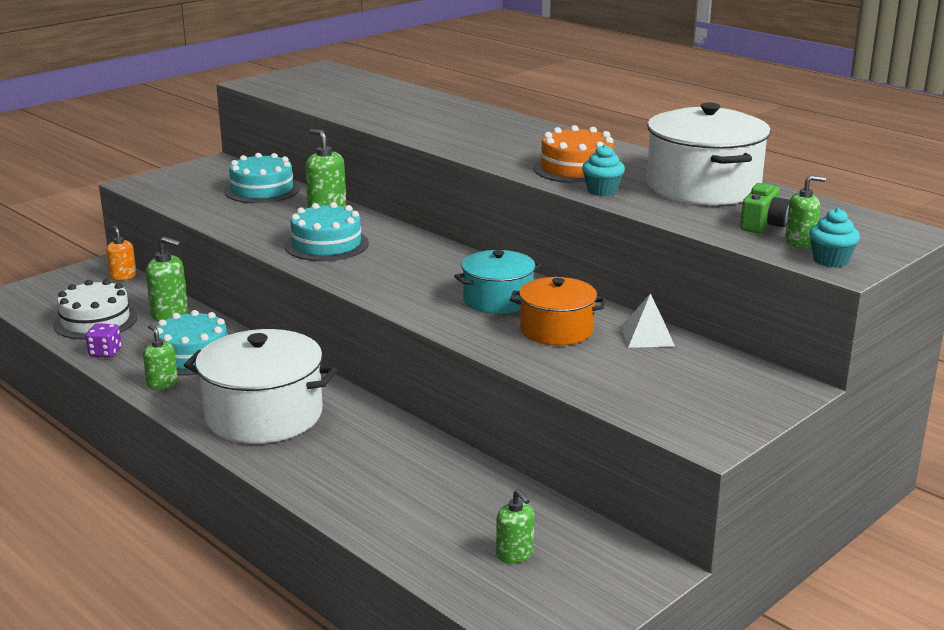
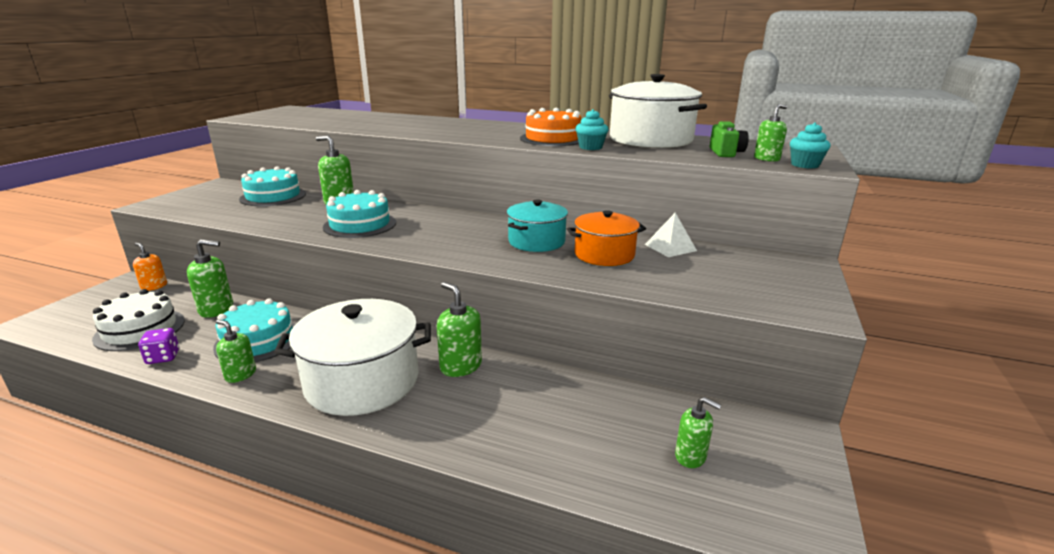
camera: 25 degrees left, 0 degrees up
none -> green soap dispenser [437,282,482,377]

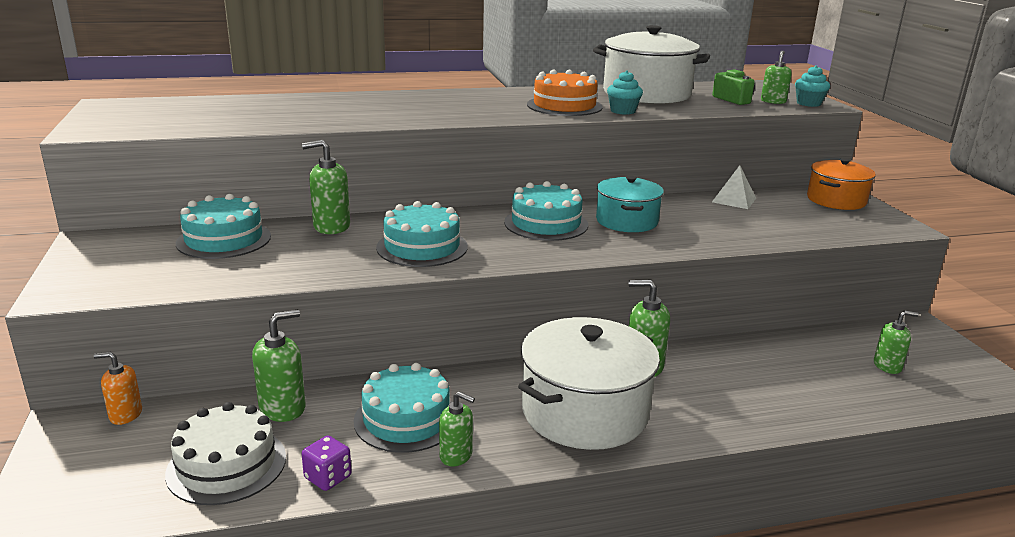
camera: 35 degrees left, 0 degrees up
green soap dispenser [216,320,256,383] -> green soap dispenser turned 150 degrees counterclockwise [439,391,475,466]
orange pot [567,210,646,266] -> orange pot moved to [807,158,876,210]
none -> turquoise cake [504,181,588,241]

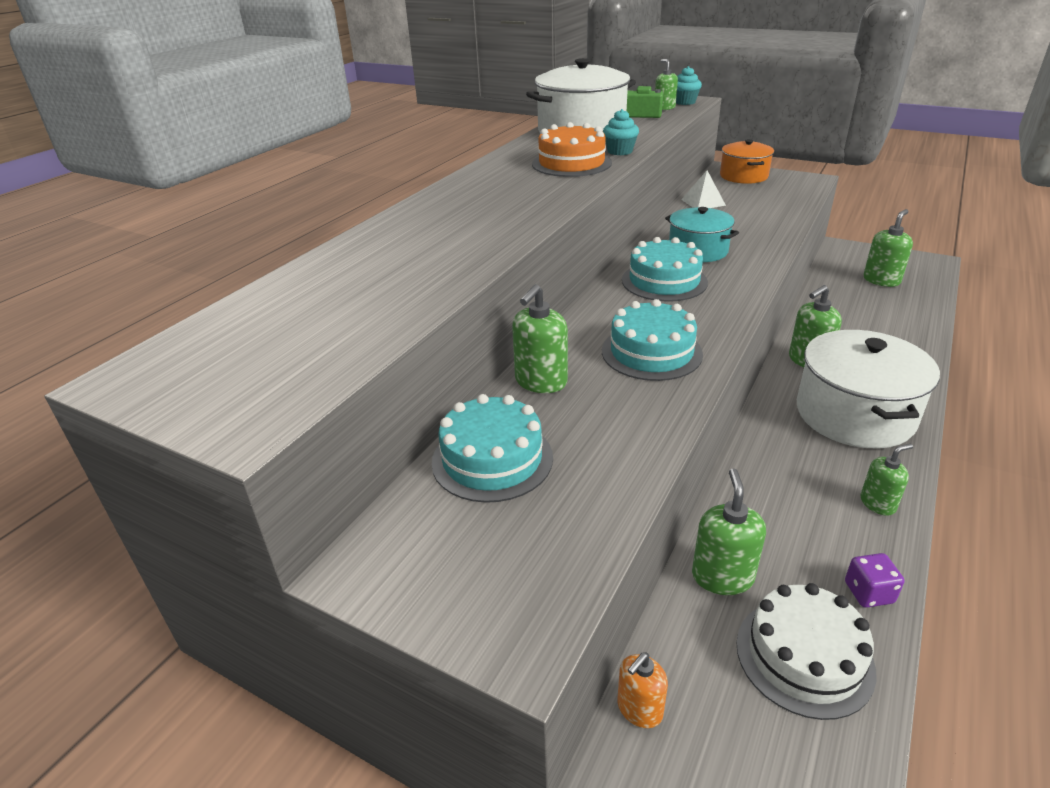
camera: 45 degrees left, 10 degrees up
turquoise cake [354,363,452,453] -> none
green soap dispenser [874,311,919,374] -> green soap dispenser [863,209,913,287], size x1.50

